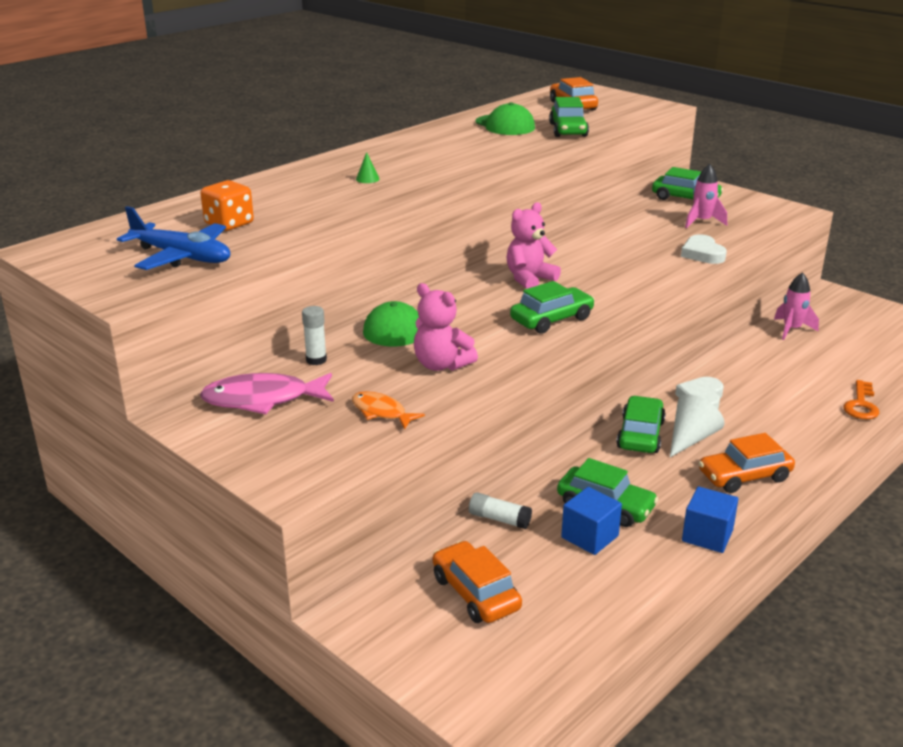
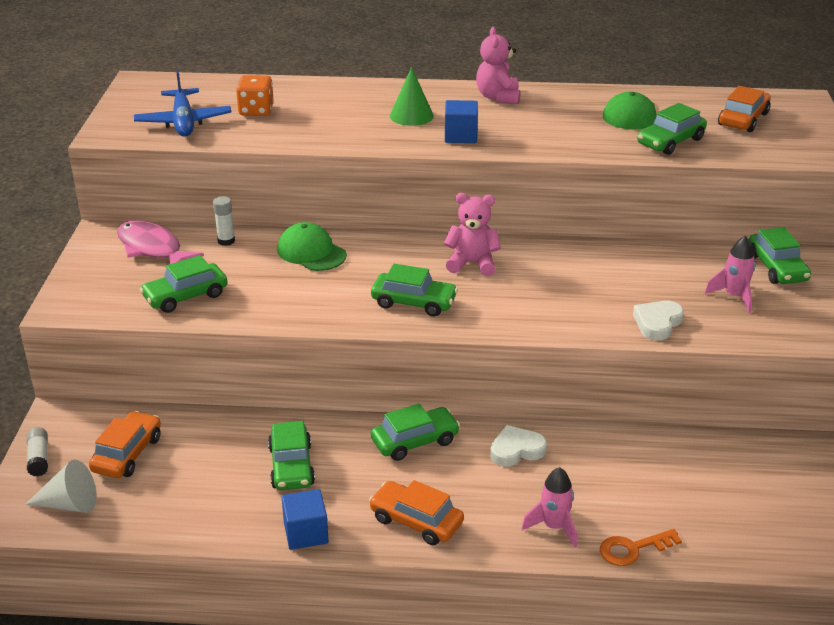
camera: 50 degrees right, 5 degrees up
orange fish [352,391,425,429] -> green car [140,255,228,313]
green cone [356,152,380,183] -> green cone [390,67,434,126], size x1.97
pink teddy bear [414,283,478,371] -> pink teddy bear moved to [476,27,521,104]
white glue stick [469,492,532,529] -> white glue stick moved to [27,427,48,476]
blue cube [561,487,622,555] -> blue cube moved to [445,100,478,143]
white cone [670,394,725,457] -> white cone moved to [25,460,97,513]
pink rocket [774,272,819,340] -> pink rocket moved to [521,467,577,547]

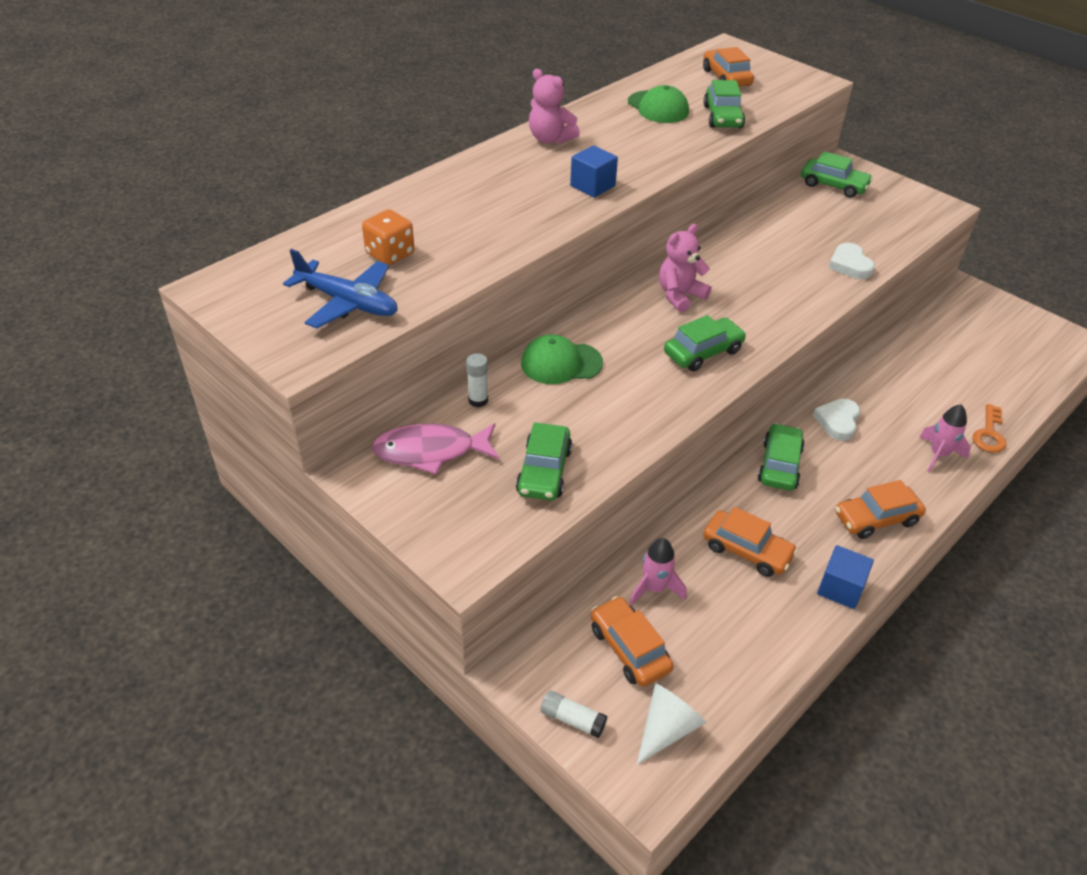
camera: 50 degrees left, 10 degrees up
green car [268,421,315,490] -> orange car [703,507,798,577]
green cone [390,67,434,126] -> none
pink rocket [705,236,756,313] -> pink rocket moved to [630,538,686,606]

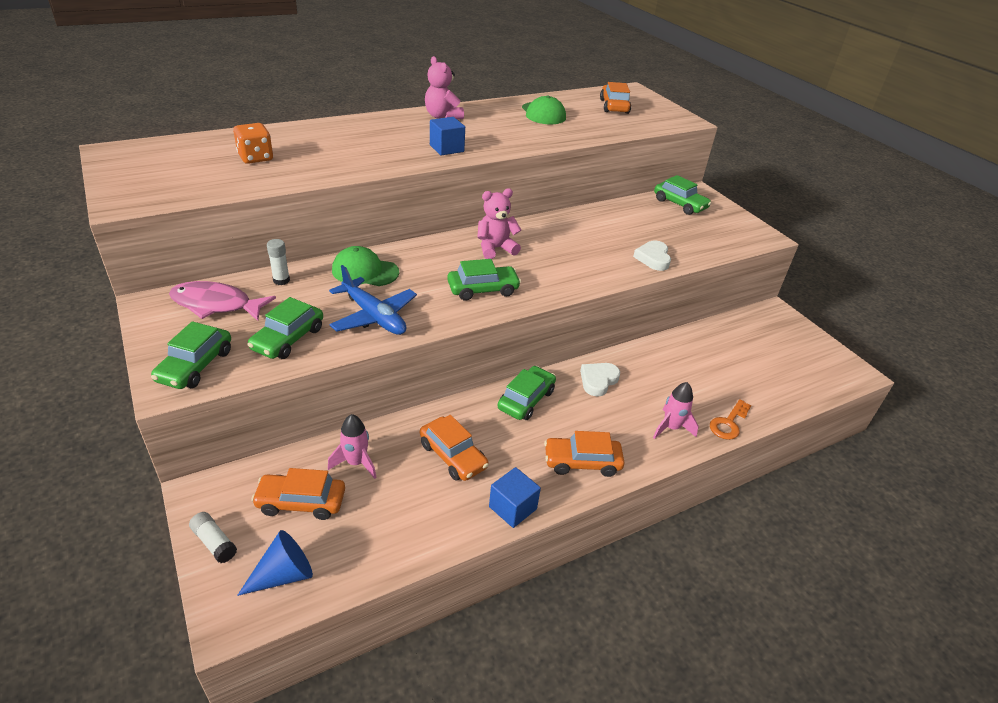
camera: 15 degrees right, 5 degrees down
blue plane [283,249,398,329] -> blue plane moved to [329,265,417,335]
orange car [591,596,674,687] -> orange car turned 75 degrees counterclockwise [251,468,345,520]
white cone [637,683,706,765] -> blue cone [237,530,313,596]
green car [703,80,745,128] -> green car moved to [151,321,231,389]

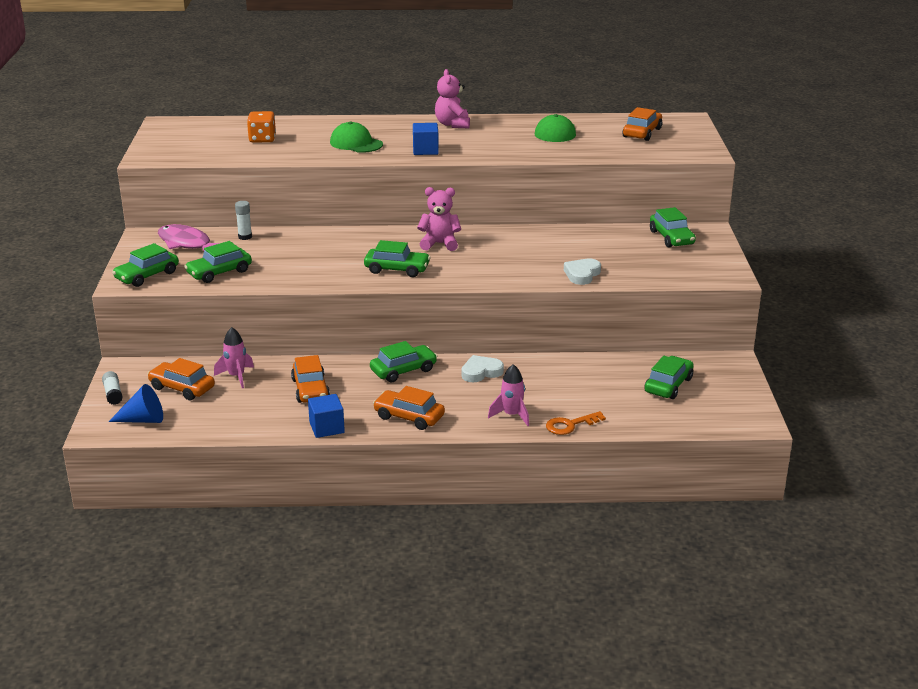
camera: 30 degrees right, 10 degrees down
blue plane [329,265,417,335] -> none
green cap [332,246,399,286] -> green cap moved to [330,121,383,153]
none -> green car [644,356,694,399]

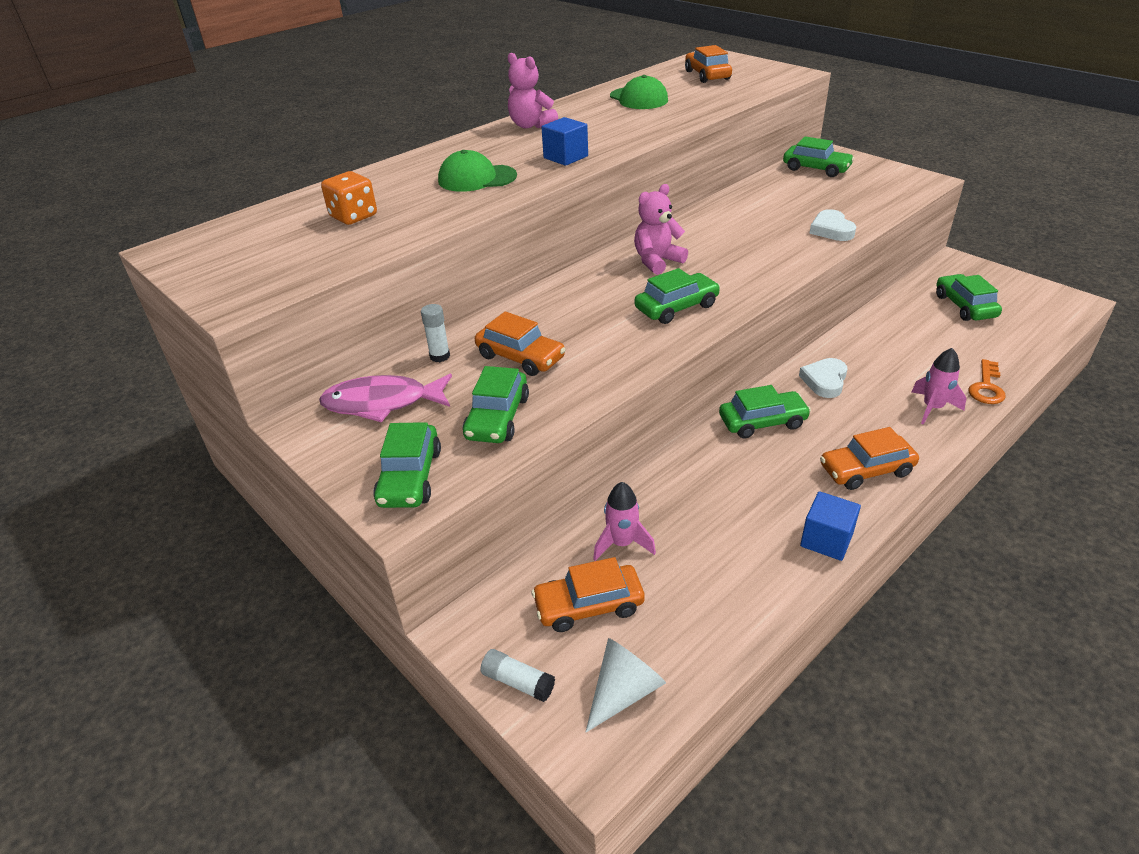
camera: 40 degrees left, 10 degrees up
blue cone [109,384,163,423] -> white cone [586,638,666,732]
orange car [291,355,330,403] -> orange car moved to [475,311,566,376]
green car [370,341,437,382] -> green car turned 60 degrees clockwise [719,385,811,438]

